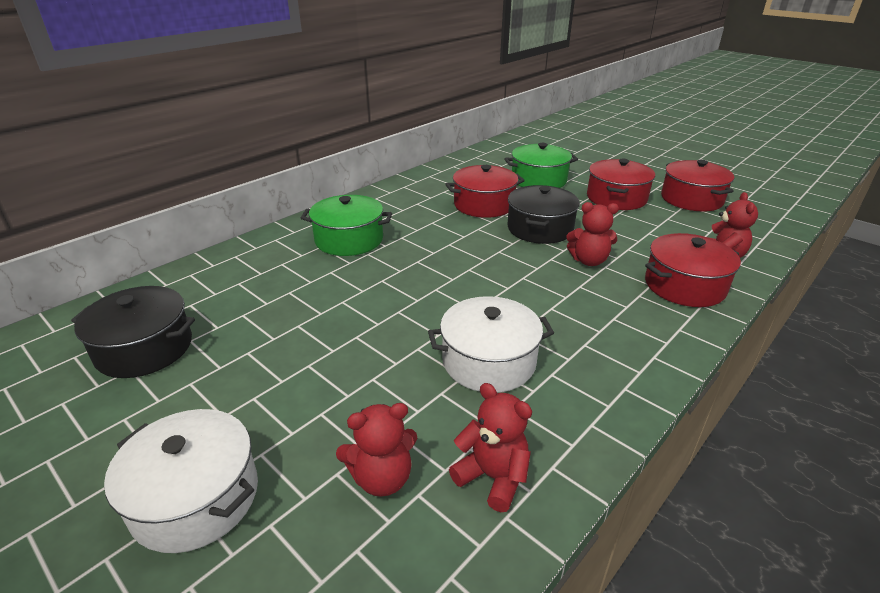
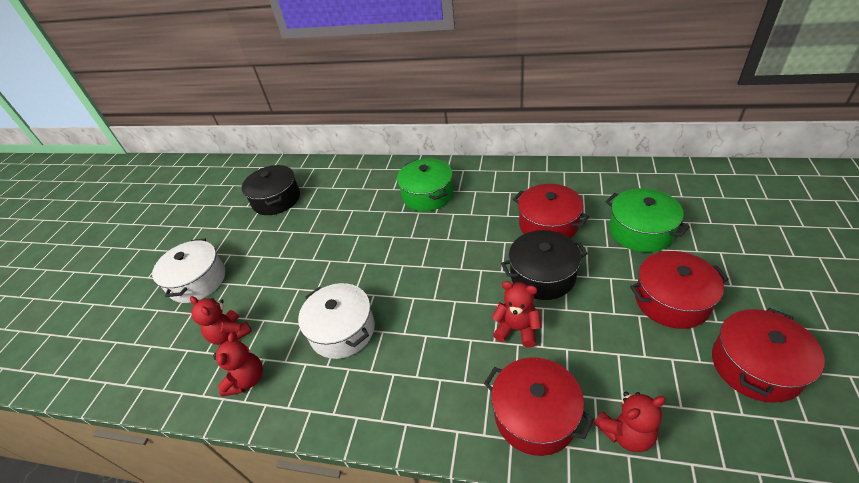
camera: 65 degrees right, 10 degrees up
red teddy bear [566,202,619,266] -> red teddy bear turned 135 degrees clockwise [492,281,542,348]

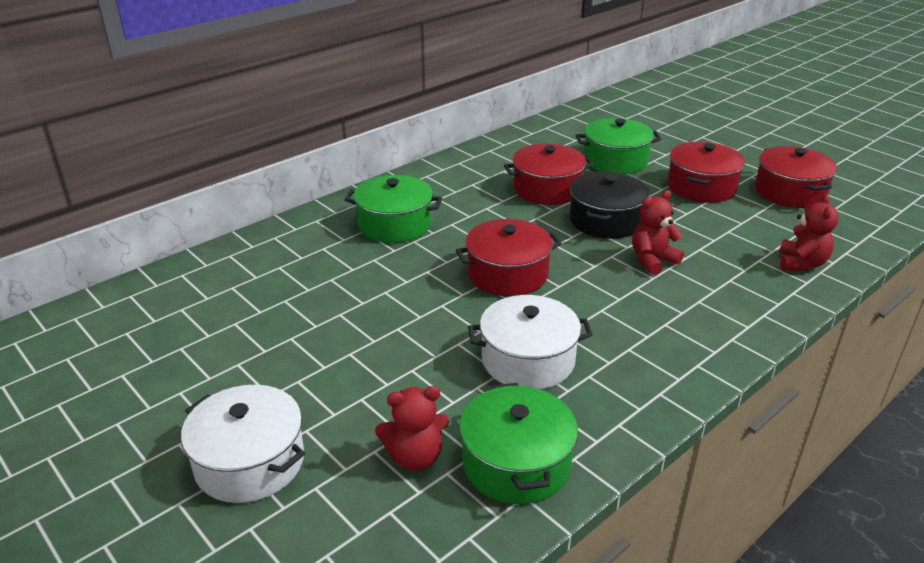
camera: 60 degrees left, 10 degrees down
red teddy bear [213,332,263,396] -> green pot [459,383,578,504]
black pot [242,165,300,215] -> none
red pot [484,357,594,456] -> red pot moved to [456,219,562,296]

